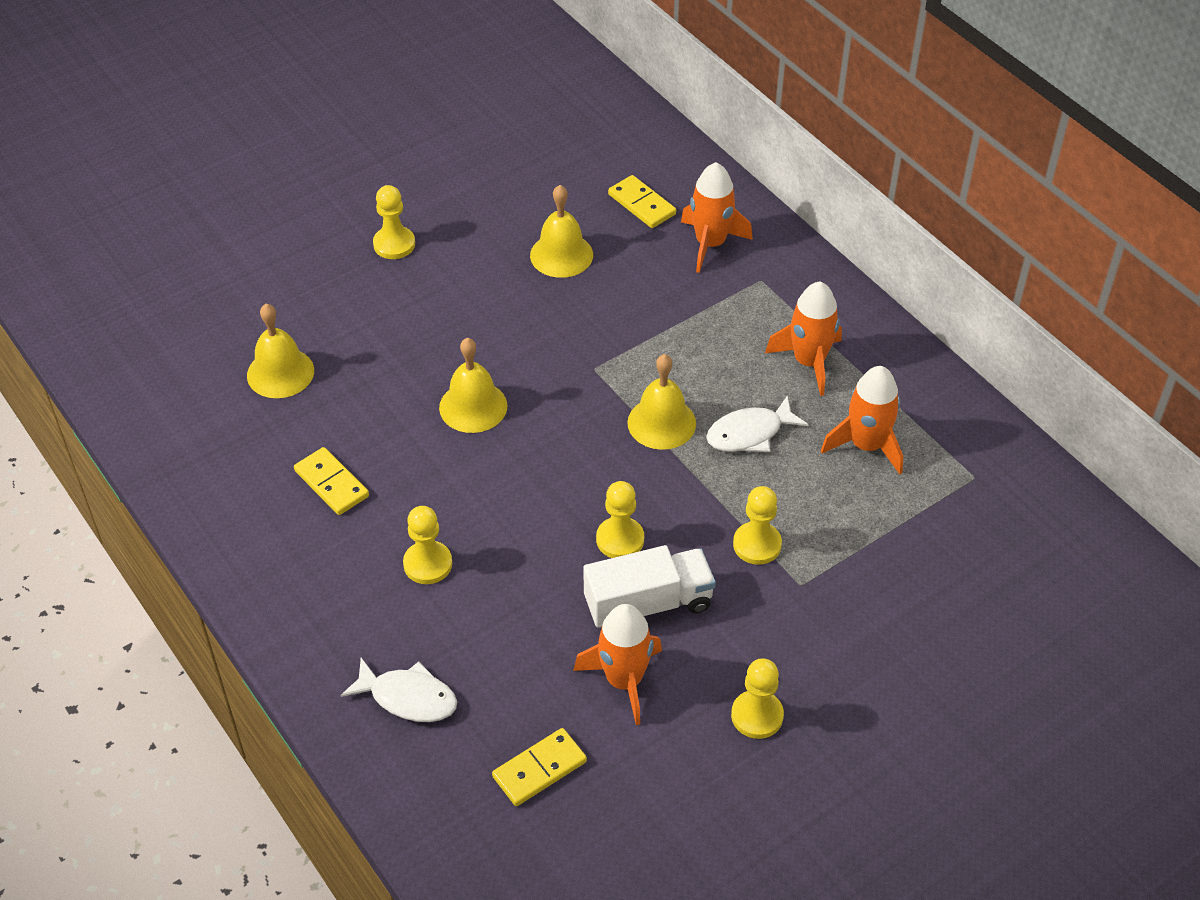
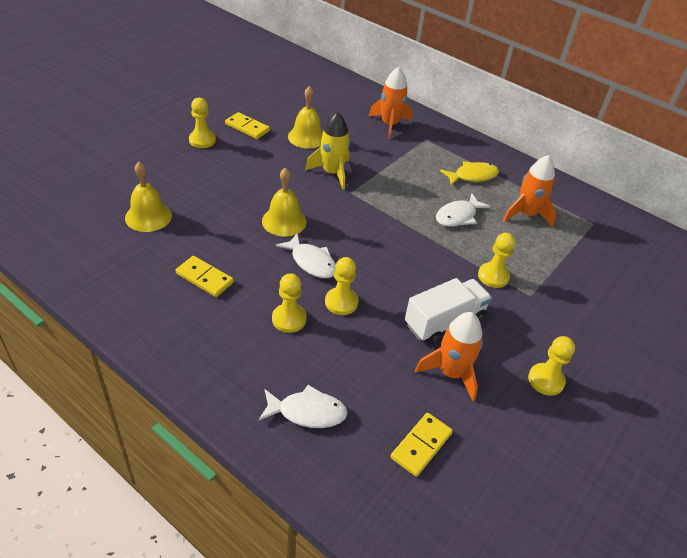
camera: 20 degrees left, 5 degrees down
yellow pawn [596,481,644,558] -> yellow pawn moved to [325,257,359,315]
yellow domino [608,175,676,228] -> yellow domino moved to [225,112,270,139]
yellow bell [627,354,696,450] -> none
orange rocket [765,282,842,396] -> yellow fish [440,161,499,186]
none -> white fish [276,233,336,278]
none -> yellow rocket [305,112,350,190]

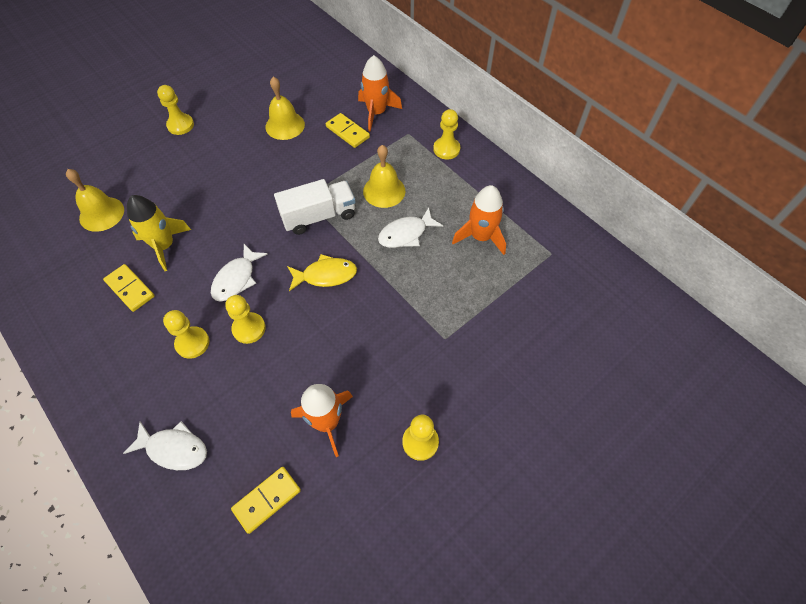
camera: 15 degrees right, 15 degrees up
yellow domino [225,112,270,139] -> yellow domino moved to [326,113,370,148]
yellow bell [262,168,307,237] -> yellow bell moved to [363,145,405,208]
white fish [276,233,336,278] -> white fish turned 60 degrees clockwise [211,244,268,302]
yellow rocket [305,112,350,190] -> yellow rocket moved to [127,195,191,271]
white truck [405,278,492,344] -> white truck moved to [274,179,356,235]
yellow fish [440,161,499,186] -> yellow fish moved to [287,254,357,291]
yellow pawn [478,233,515,288] -> yellow pawn moved to [433,109,460,159]

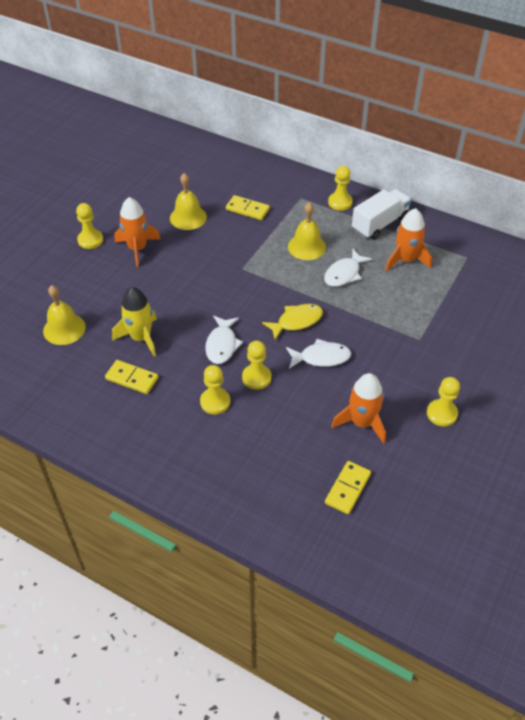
camera: 20 degrees left, 10 degrees down
white fish [123,421,207,470] -> white fish moved to [286,339,351,369]
white truck [274,179,356,235] -> white truck moved to [352,189,412,240]
orange rocket [358,55,402,132] -> orange rocket moved to [114,197,160,267]

